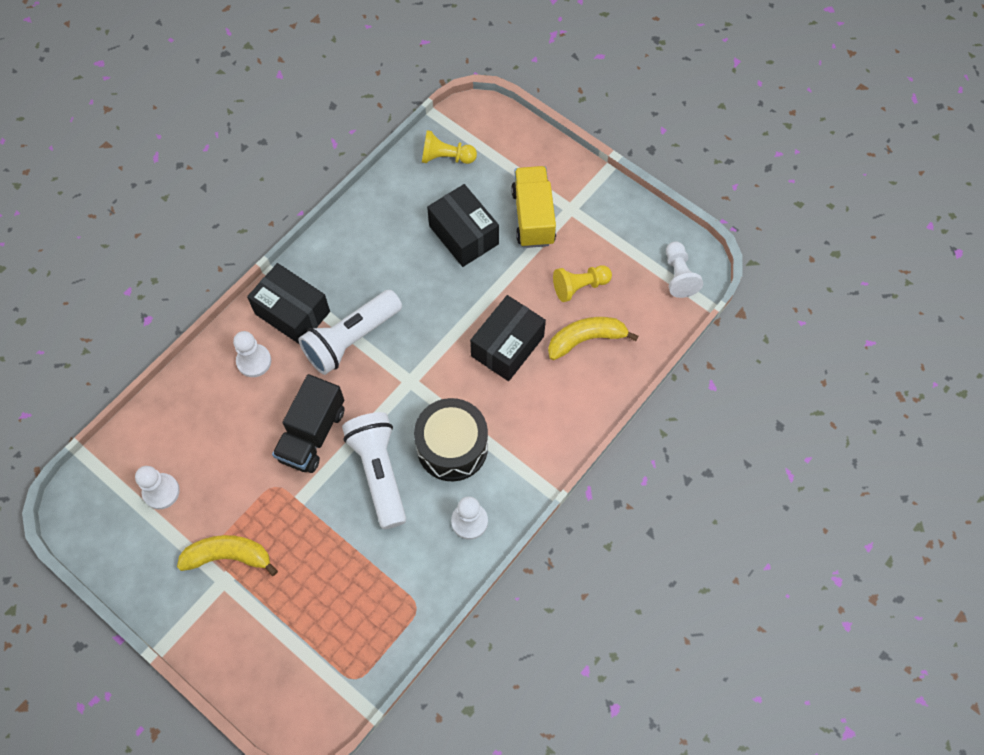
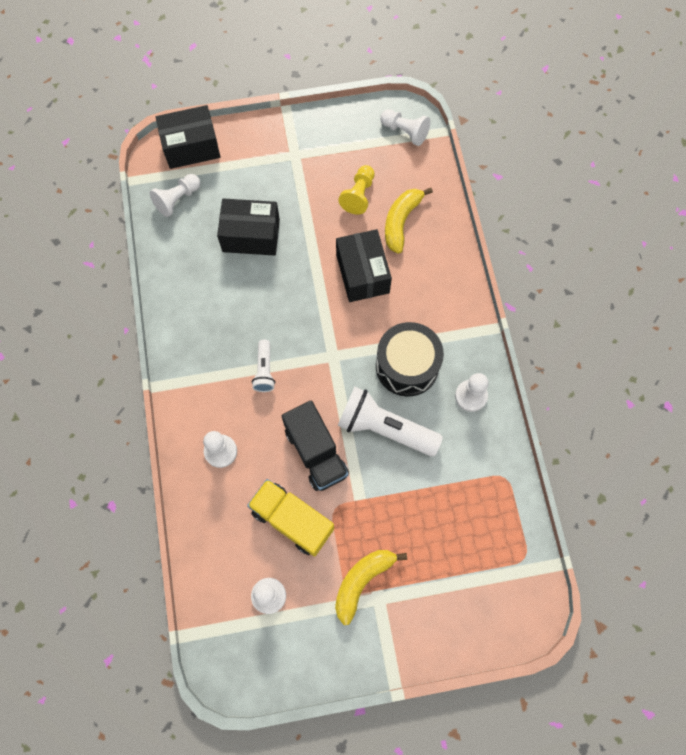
camera: 50 degrees left, 5 degrees up
black box [247,263,330,344] -> black box moved to [156,105,220,169]
white flashlight [298,290,402,375] -> white flashlight [252,340,275,392], size x0.52
yellow pawn [422,130,477,164] -> white pawn [149,174,200,217]
yellow truck [511,166,556,248] -> yellow truck moved to [247,479,334,556]

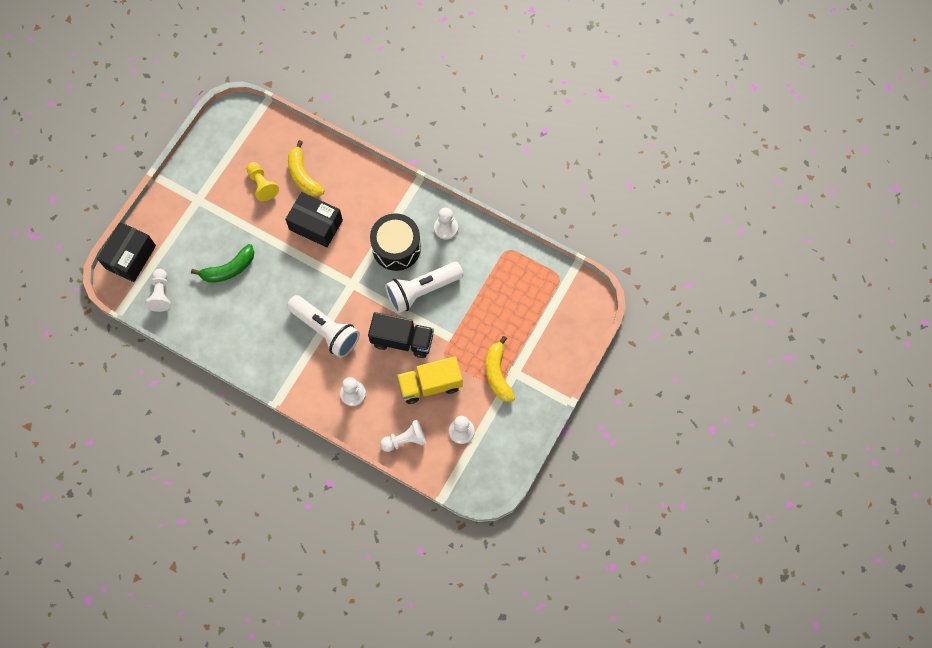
camera: 50 degrees left, 0 degrees up
black box [217,198,280,256] -> green banana [191,244,254,283]
white flashlight [252,340,275,392] -> white flashlight [287,295,360,358], size x1.91
white pawn [380,109,430,146] -> white pawn moved to [380,420,426,452]

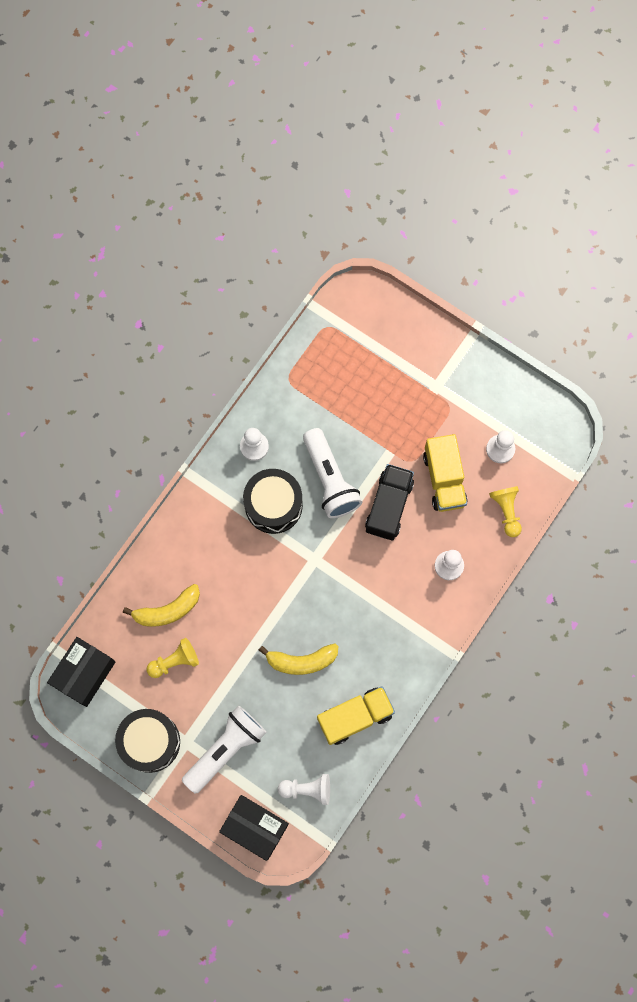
camera: 85 degrees left, 5 degrees up
green banana [191,244,254,283] -> none
black box [285,192,343,247] -> black box moved to [47,637,115,707]
white flashlight [287,295,360,358] -> white flashlight moved to [182,705,267,794]
white pawn [380,420,426,452] -> yellow pawn [489,486,522,537]
yellow banana [486,336,515,402] -> yellow banana moved to [259,643,338,675]
none -> black drum [115,709,180,773]
none -> yellow truck [317,686,395,745]

